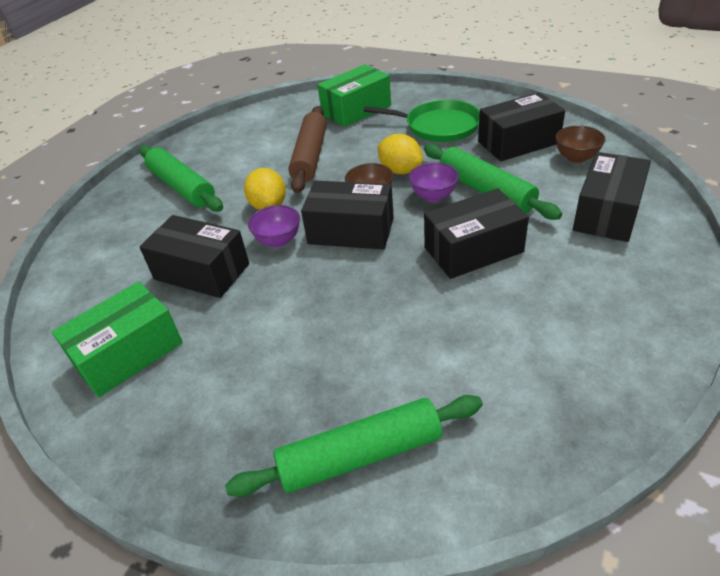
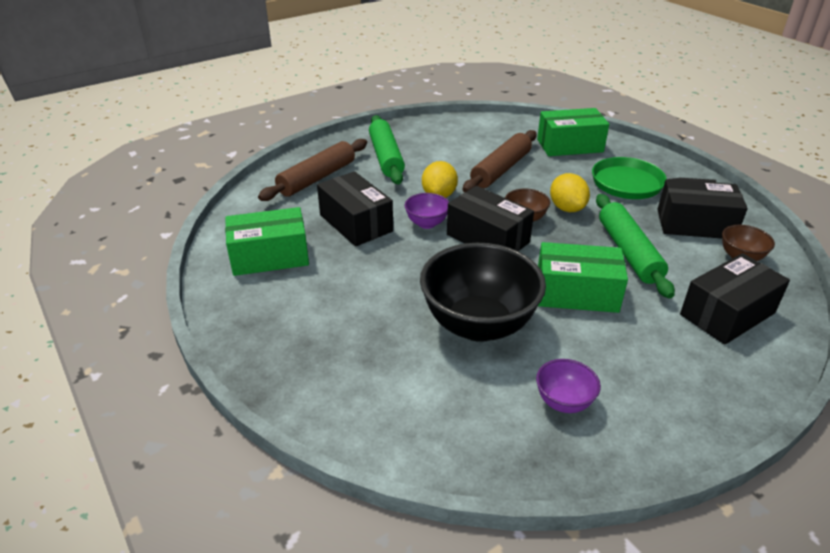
camera: 25 degrees right, 5 degrees down
green rolling pin [225,395,483,497] -> none
green pan [364,99,480,142] -> green pan turned 150 degrees clockwise [592,157,716,199]
purple bowl [409,162,459,202] -> purple bowl moved to [536,359,601,413]
black box [424,189,529,279] -> green box [538,242,628,313]
none -> brown rolling pin [258,139,367,201]
none -> black bowl [420,243,546,342]

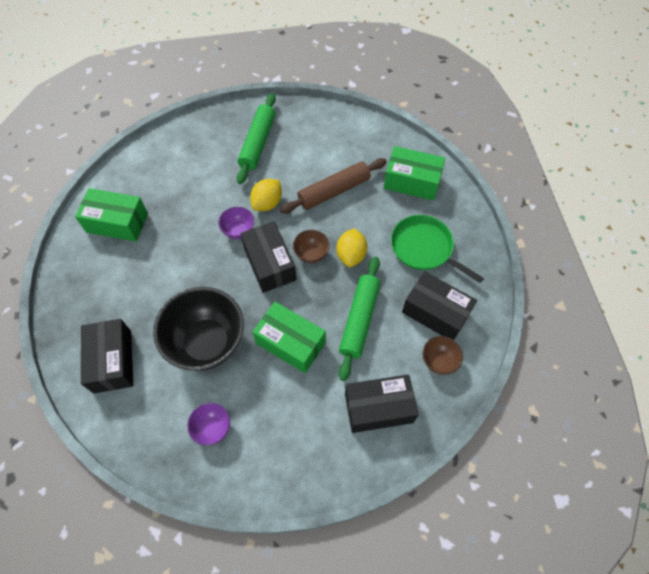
camera: 25 degrees right, 25 degrees up
brown rolling pin [258,139,367,201] -> none
black box [317,171,393,246] -> black box moved to [81,319,133,394]

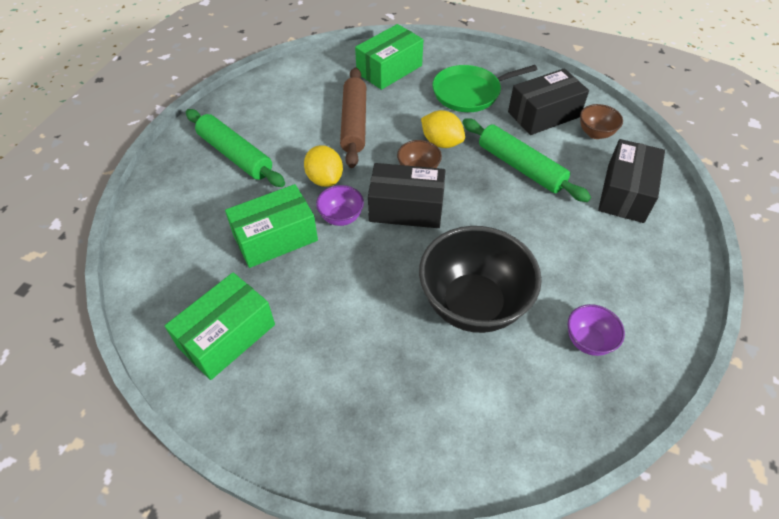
camera: 60 degrees left, 10 degrees down
black box [81,319,133,394] -> none
green box [253,302,326,373] -> green box moved to [225,184,318,268]

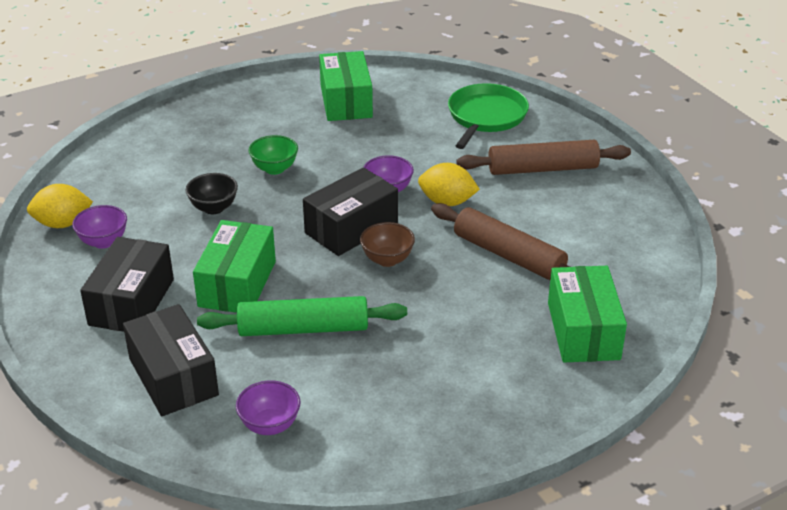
camera: 130 degrees right, 15 degrees down
green rolling pin [186,109,285,187] -> brown rolling pin [456,140,631,175]
green box [225,184,318,268] -> green box moved to [193,220,276,313]
black bowl [419,226,542,333] -> black bowl [185,173,238,214], size x0.46
yellow lemon [421,110,465,148] -> yellow lemon moved to [27,184,93,228]
green pan [432,65,538,112] -> green pan moved to [448,83,529,149]
black box [508,68,589,135] -> black box moved to [80,237,174,332]
brown bowl [580,104,623,139] -> purple bowl [236,381,301,435]
none -> green bowl [249,135,298,175]

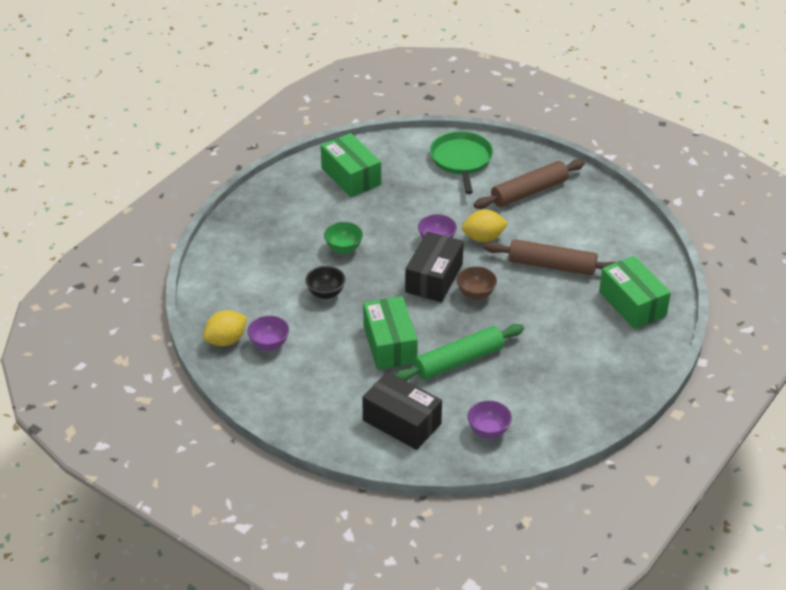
camera: 25 degrees left, 5 degrees up
black box [80,237,174,332] -> none

